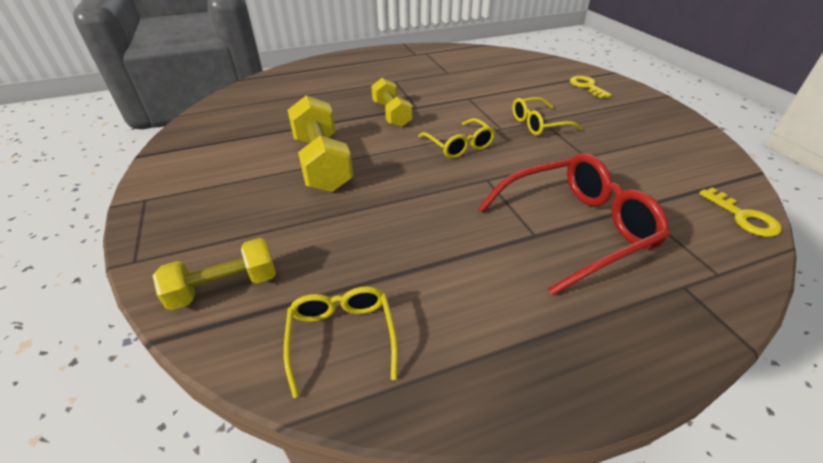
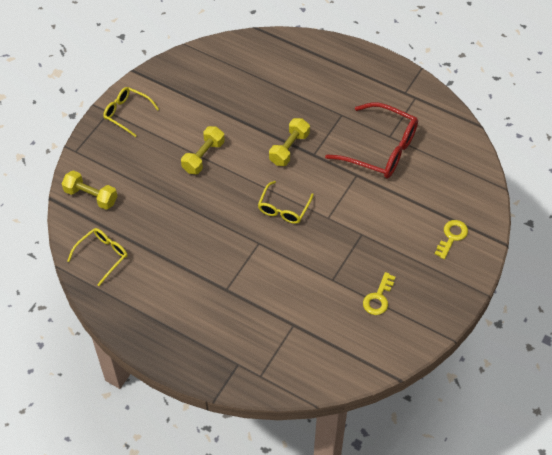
camera: 50 degrees right, 15 degrees up
yellow dumbbell [287,95,353,192] -> yellow dumbbell [181,126,225,174], size x0.65
red glasses [478,153,670,295] -> red glasses moved to [325,102,418,179]
yellow glasses [512,97,583,135] -> yellow glasses moved to [103,87,159,137]
yellow key [699,187,782,237] -> yellow key moved to [363,272,395,315]

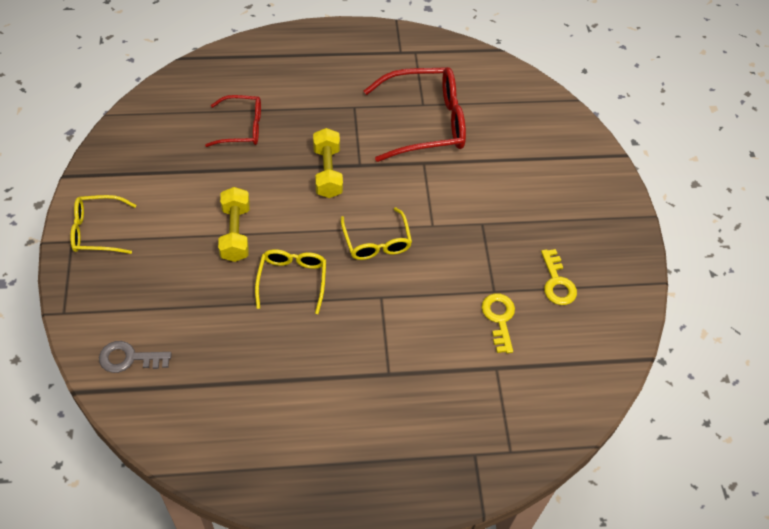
camera: 40 degrees left, 0 degrees up
yellow dumbbell [62,170,117,210] -> grey key [99,341,172,373]
yellow glasses [67,228,128,286] -> yellow glasses moved to [255,249,326,314]
yellow key [435,220,468,259] -> yellow key moved to [481,293,515,353]
none -> red glasses [205,95,261,147]

